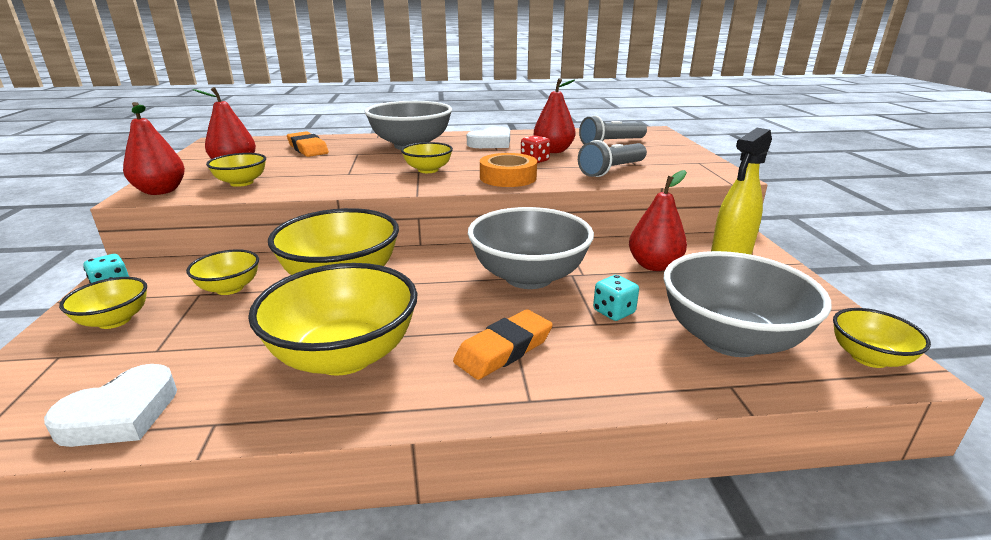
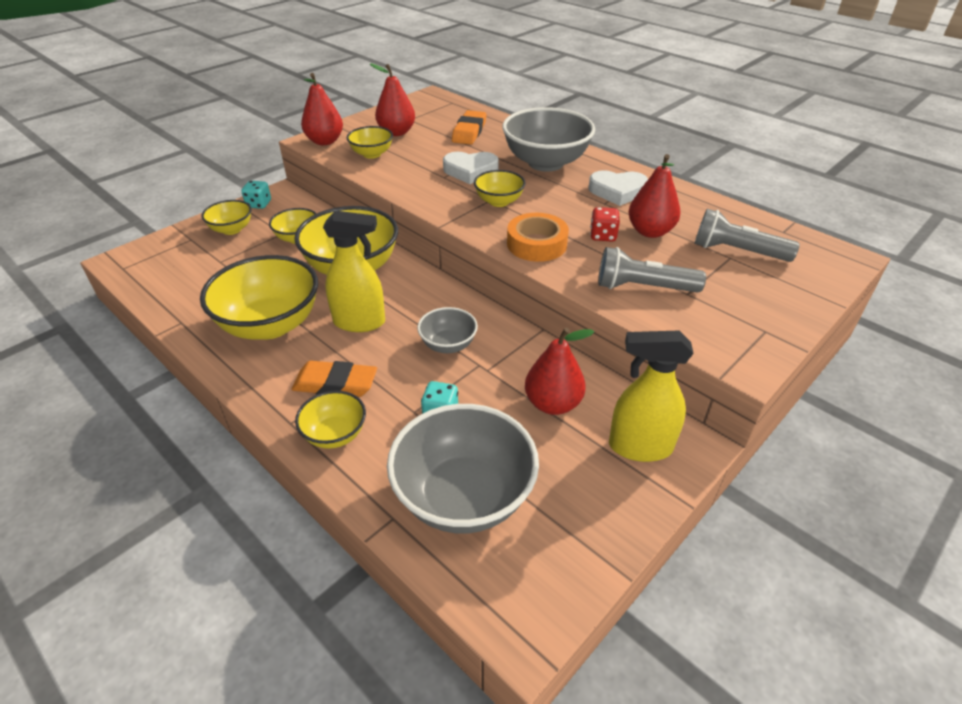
camera: 50 degrees right, 15 degrees up
white heart [44,364,177,447] -> white heart moved to [443,152,499,184]
grey bowl [468,207,594,289] -> grey bowl [417,307,478,353], size x0.52
yellow bowl [833,308,931,368] -> yellow bowl moved to [295,391,366,449]
none -> yellow spray bottle [323,211,385,332]

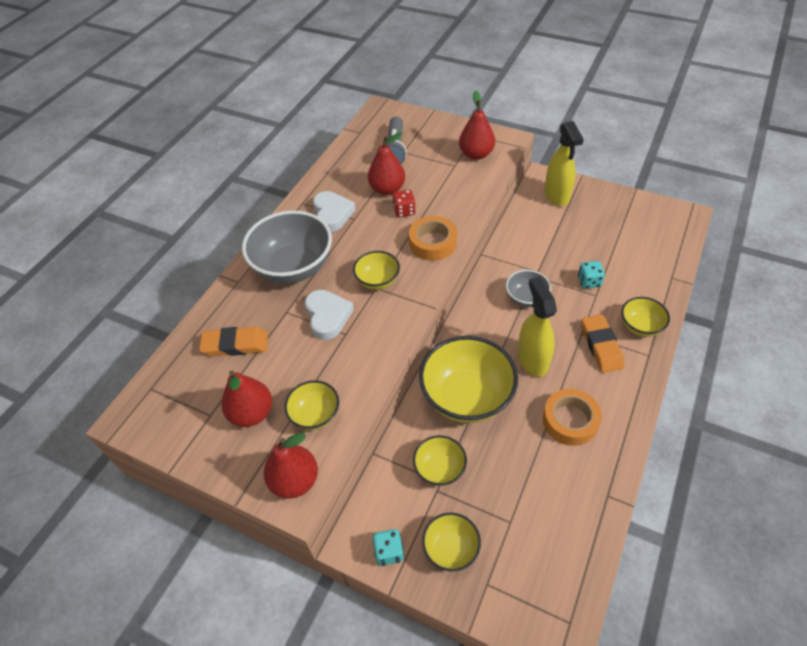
camera: 105 degrees left, 10 degrees up
yellow bowl [200,255,318,340] -> orange tape [543,389,602,446]
grey bowl [387,404,539,534] -> none
red pear [525,328,594,415] -> red pear moved to [459,90,495,160]
grey flashlight [598,247,706,293] -> none

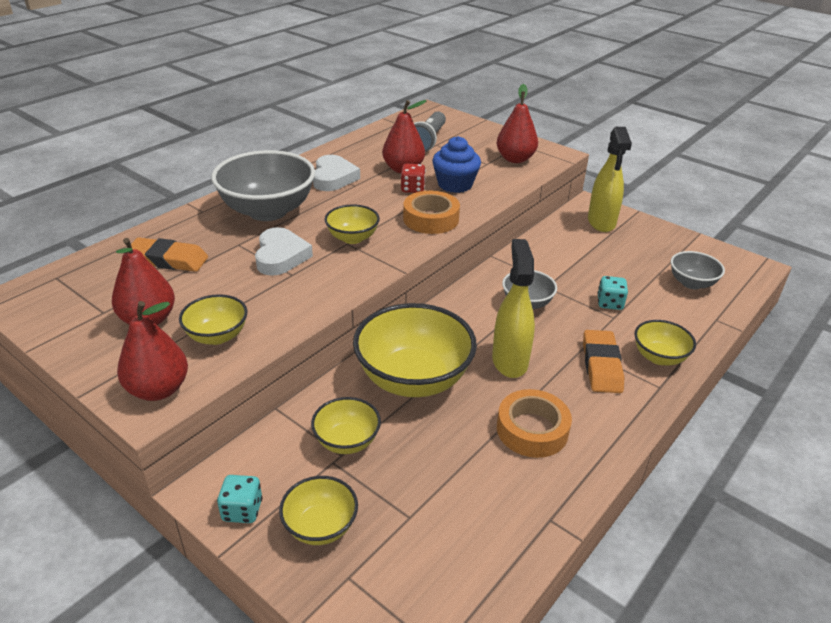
camera: 10 degrees right, 15 degrees down
none -> blue cupcake [432,136,481,193]
none -> grey bowl [671,251,725,289]

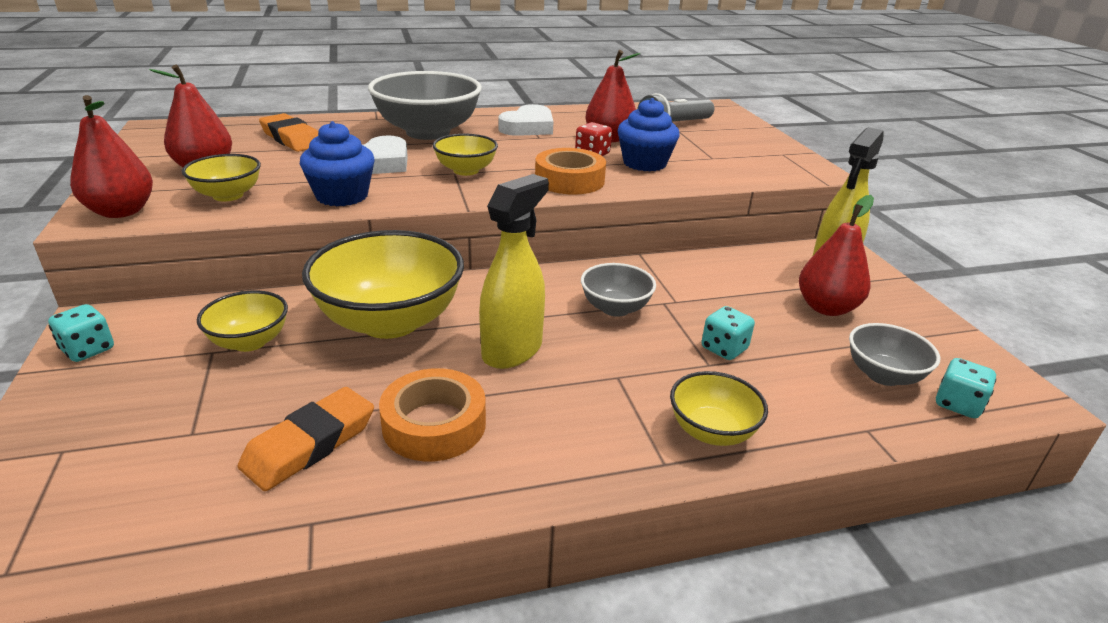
camera: 35 degrees right, 5 degrees down
yellow bowl [279,476,358,545] -> none
red pear [497,84,538,163] -> red pear moved to [799,195,874,316]
orange eraser [583,330,624,393] -> orange eraser moved to [238,387,374,491]
none -> blue cupcake [300,121,375,206]
none -> turquoise dice [936,358,996,418]

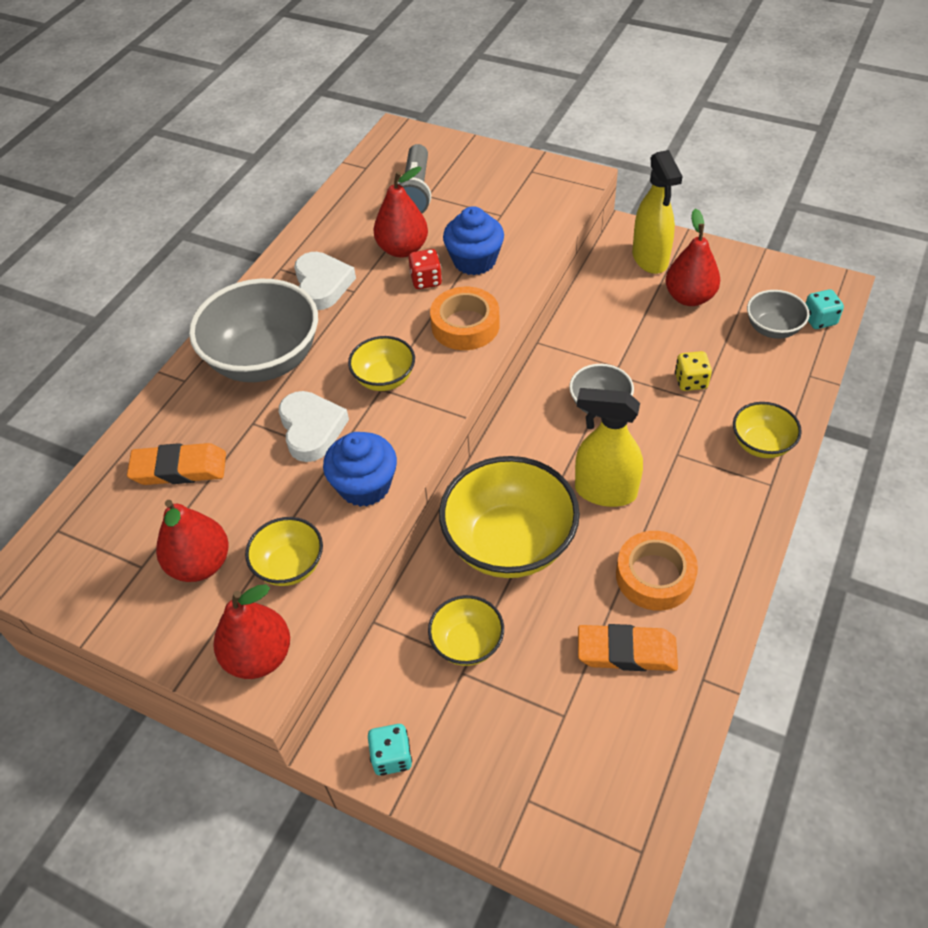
camera: 45 degrees left, 20 degrees up
orange eraser [238,387,374,491] -> orange eraser turned 75 degrees counterclockwise [578,624,678,671]
yellow spray bottle [479,174,549,369] -> yellow spray bottle turned 60 degrees counterclockwise [575,388,643,507]
turquoise dice [701,306,755,360] -> yellow dice [675,351,712,391]

